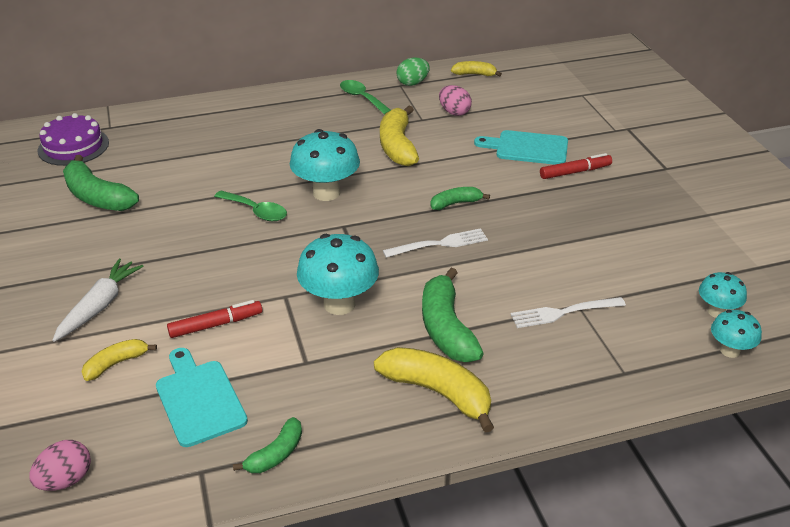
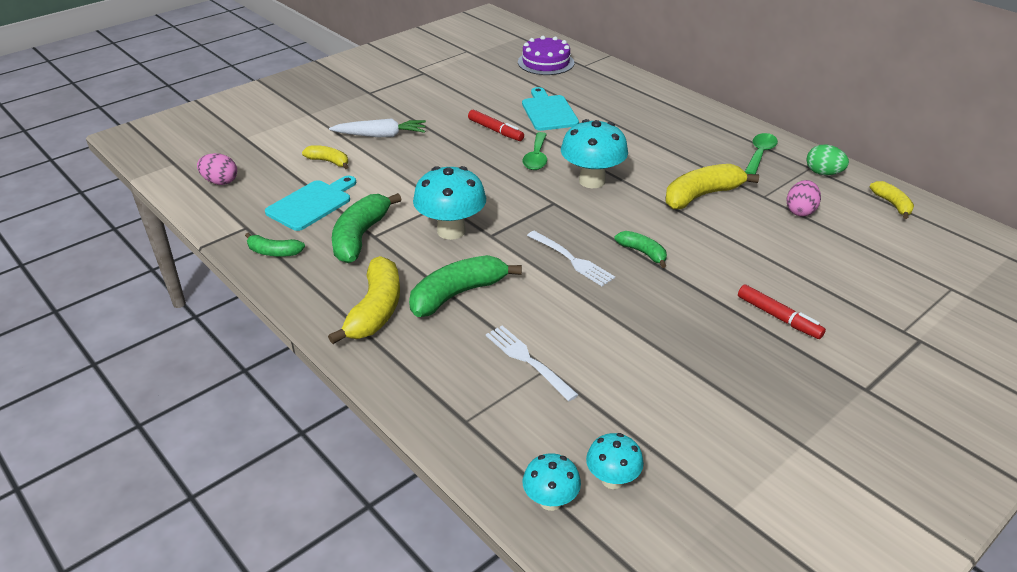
camera: 65 degrees right, 0 degrees up
green banana [63,155,139,211] -> green banana moved to [332,193,402,263]
red marker [167,300,262,338] -> red marker moved to [468,110,524,141]
turquoise cutting board [474,130,568,165] -> turquoise cutting board moved to [522,87,579,131]

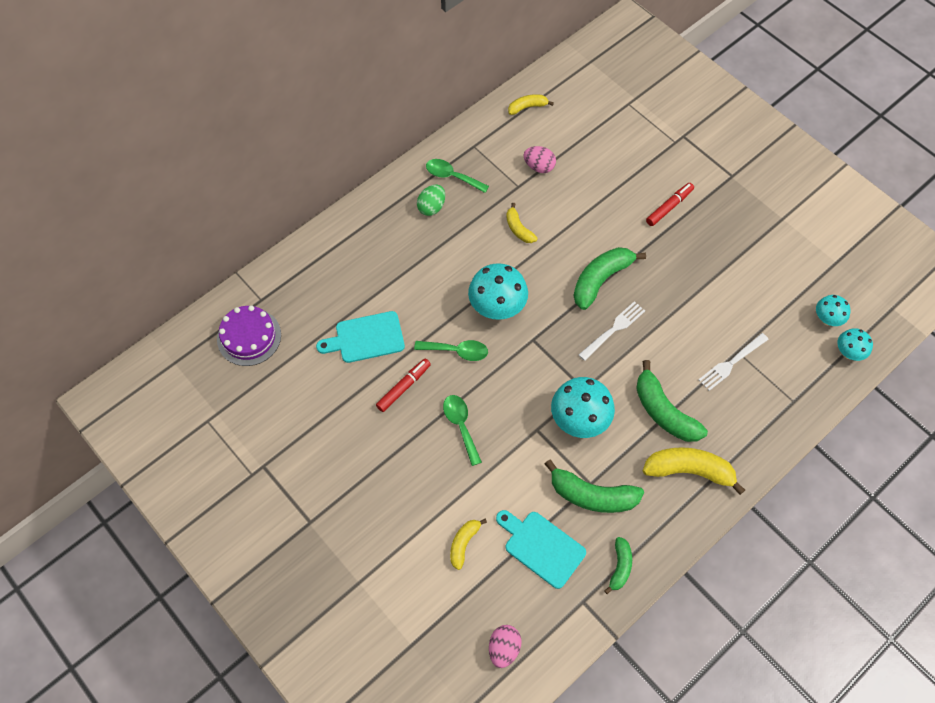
camera: 90 degrees left, 25 degrees up
white carrot [329,119,426,137] -> none
green banana [614,231,667,268] -> green banana [573,247,646,310], size x1.79
yellow banana [666,164,759,209] -> yellow banana [506,203,538,243], size x0.56
green egg [806,145,849,175] -> green egg moved to [417,184,445,216]
none -> green spoon [443,395,482,466]

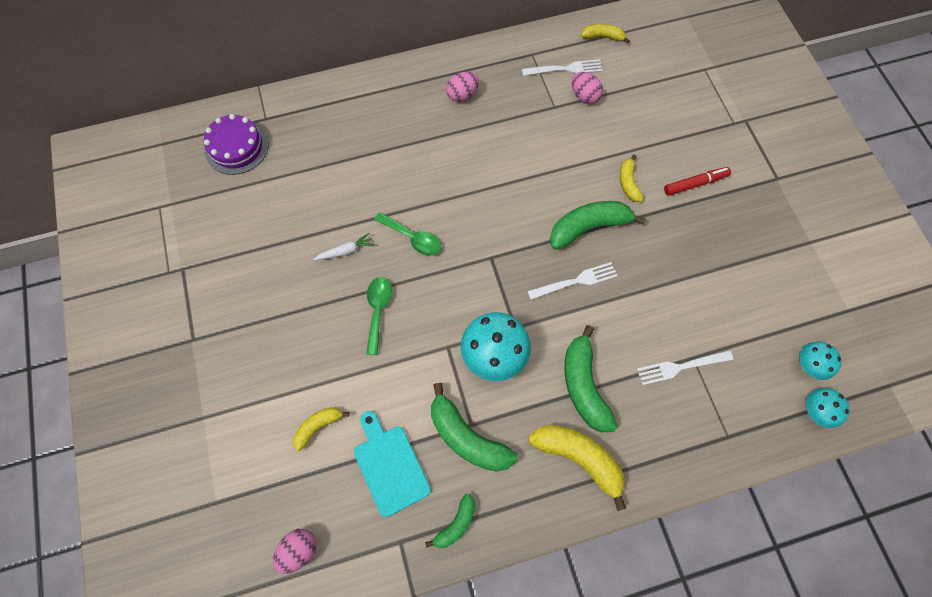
camera: 25 degrees right, 5 degrees up
turquoise cutting board [316,311,405,363] -> none
red marker [376,359,431,412] -> white carrot [313,233,374,260]
green egg [417,184,445,216] -> pink egg [446,72,479,102]
green spoon [426,159,489,193] -> none
turquoise mushroom [468,263,528,320] -> none
yellow banana [506,203,538,243] -> yellow banana moved to [620,154,643,202]
none -> white fork [522,59,603,76]

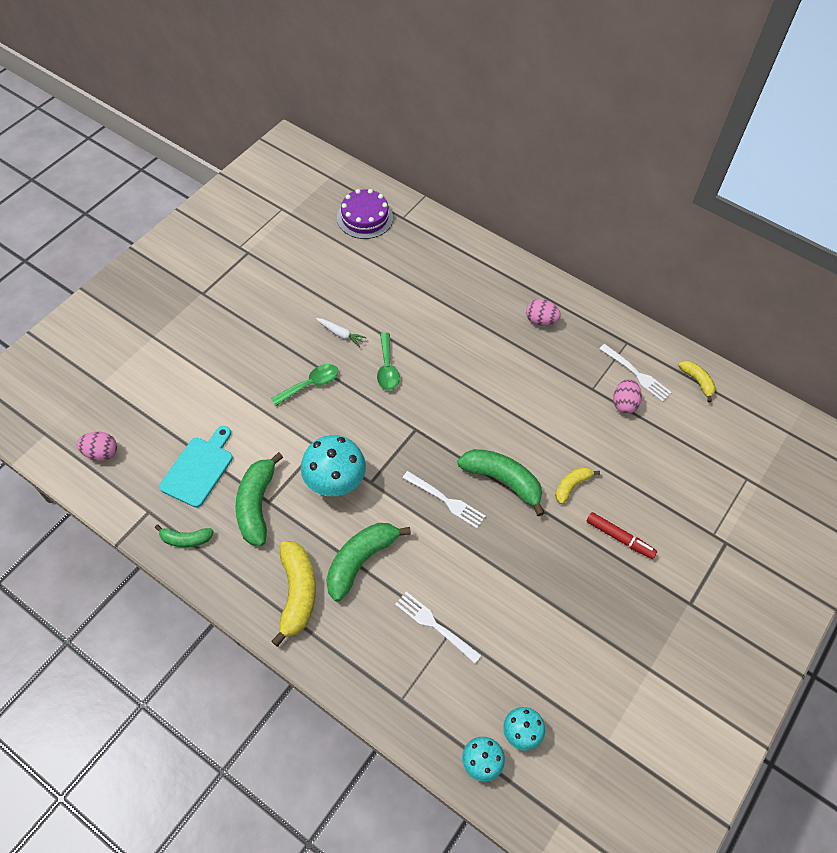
camera: 50 degrees right, 10 degrees down
yellow banana [293,407,350,451] -> none

